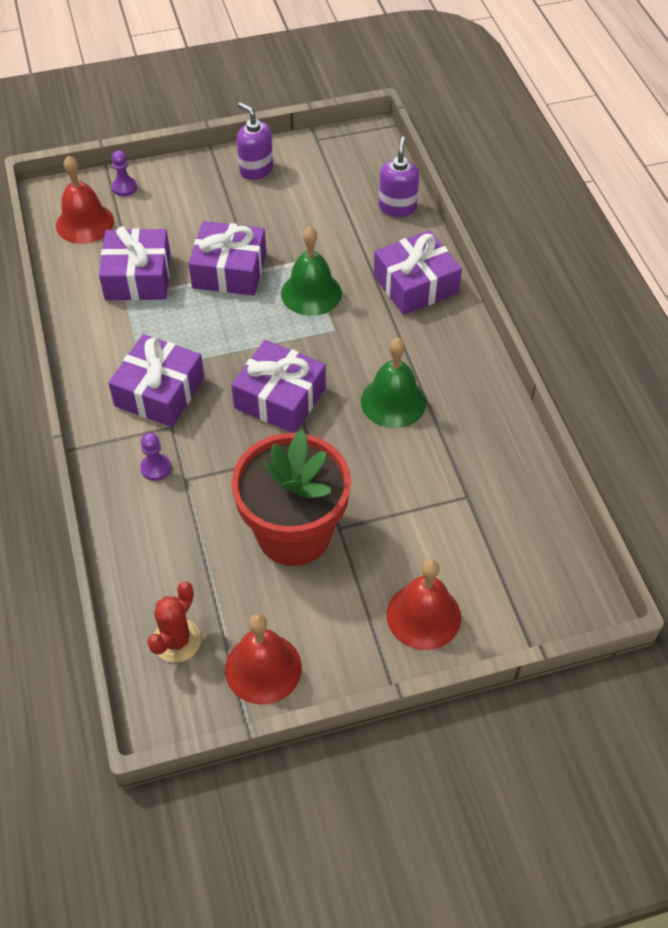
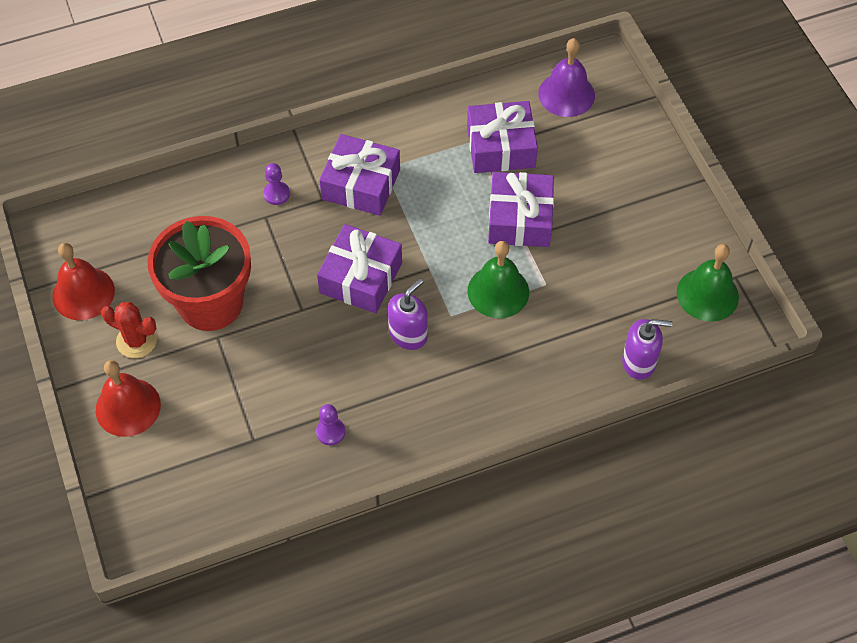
camera: 85 degrees right, 5 degrees up
red bell [56,155,114,244] -> purple bell [538,38,595,117]
purple pawn [111,150,137,196] -> purple pawn moved to [316,404,345,445]
red cactus [147,582,201,663] -> red cactus moved to [101,302,157,358]
purple soap dispenser [237,102,273,180] -> purple soap dispenser moved to [388,279,428,350]
green bell [361,338,426,428] -> green bell moved to [677,244,739,322]
purple gift [374,230,462,315] -> none

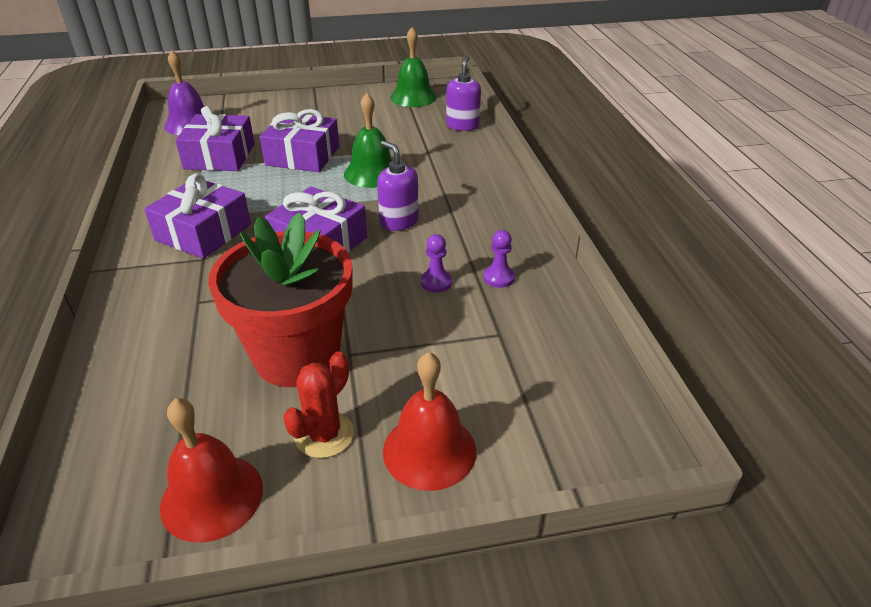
camera: 80 degrees left, 20 degrees down
purple pawn [263,163,290,205] -> purple pawn moved to [420,234,452,293]

